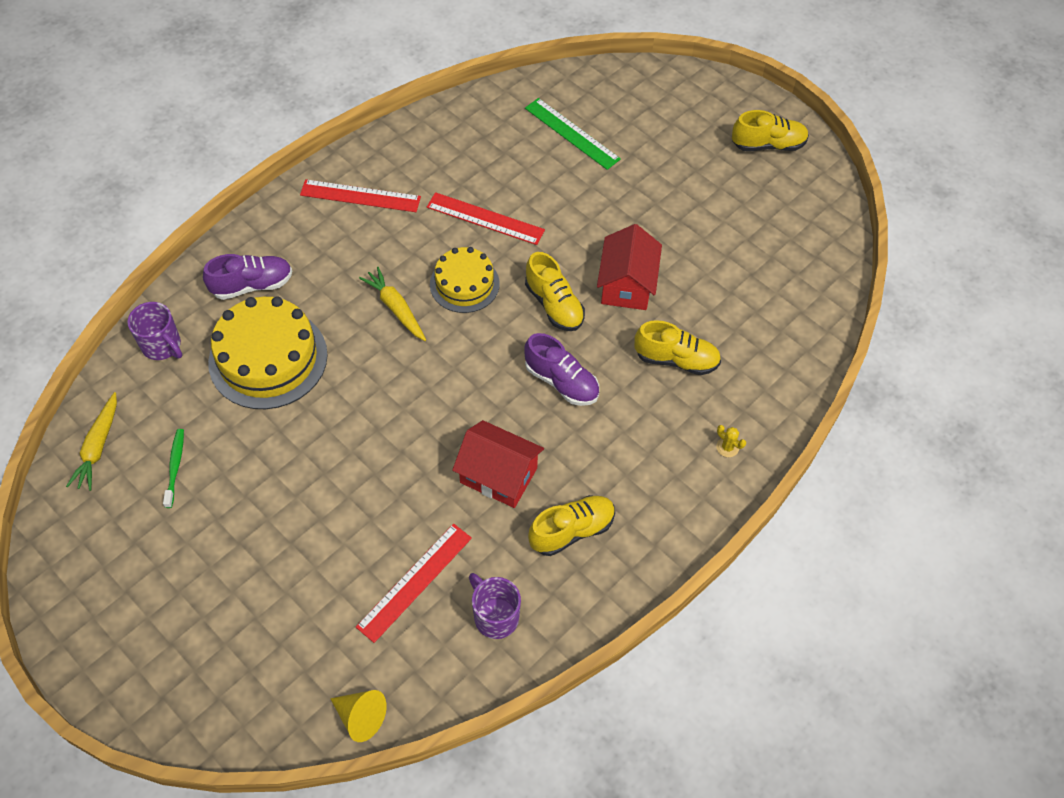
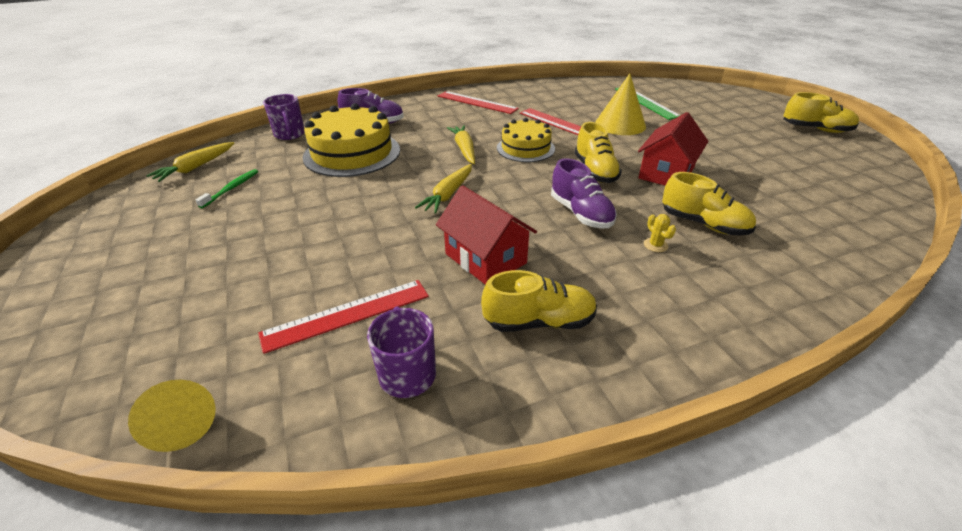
camera: 25 degrees right, 20 degrees down
yellow cactus [716,425,746,457] -> yellow cactus moved to [644,214,676,252]
none -> yellow carrot [415,164,472,214]
none -> yellow cone [595,73,646,135]

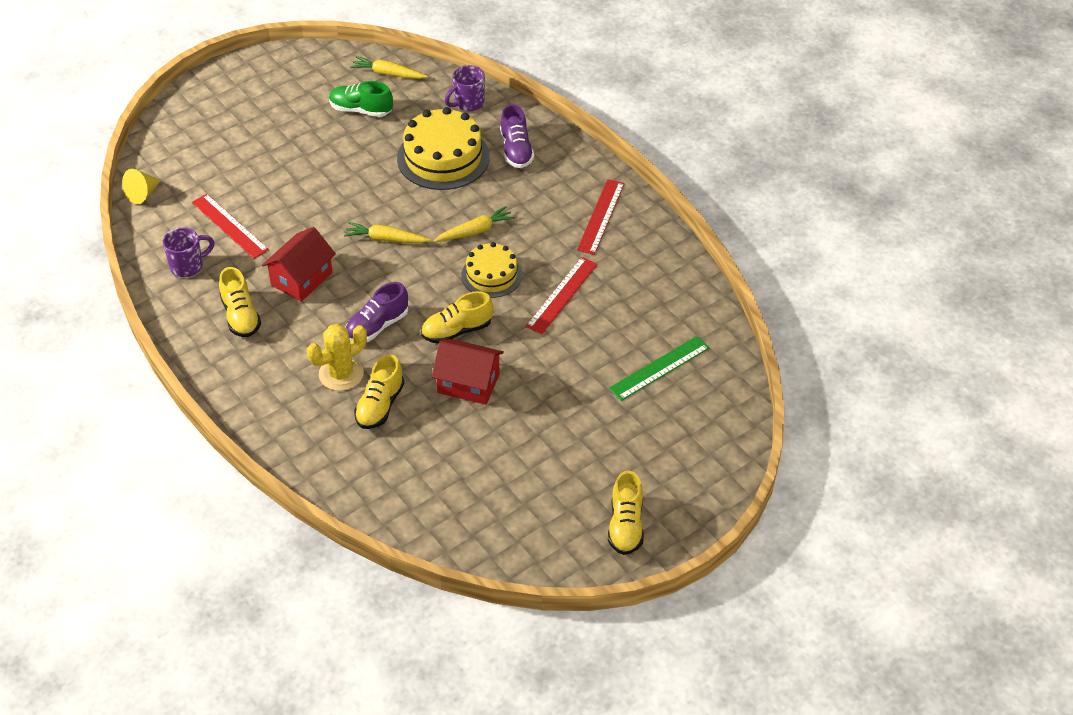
camera: 75 degrees right, 10 degrees up
green toothbrush [196,169,258,208] -> green shoe [329,81,393,117]
yellow cone [595,73,646,135] -> none
yellow cactus [644,214,676,252] -> yellow cactus [307,324,367,391], size x2.32

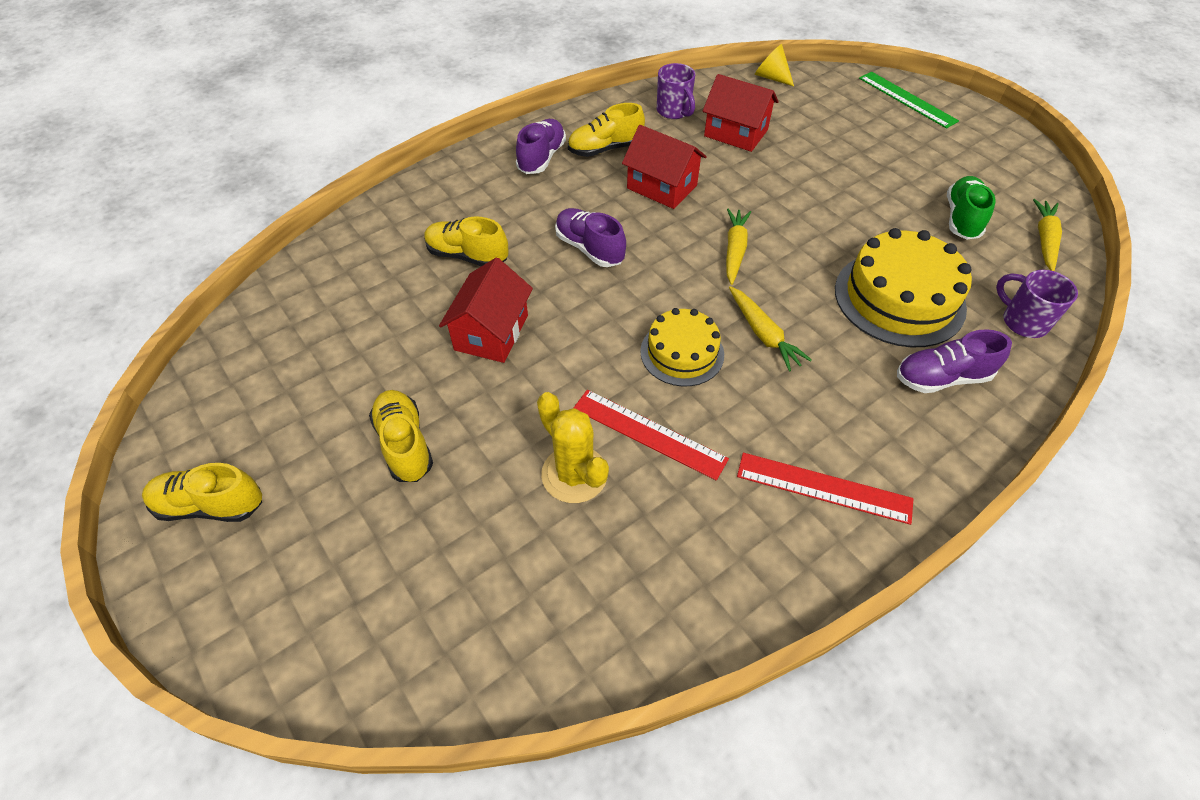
camera: 90 degrees right, 5 degrees up
red ruler [192,194,269,259] -> red house [703,74,779,152]
yellow cactus [307,324,367,391] -> yellow cactus moved to [537,392,609,503]
yellow shoe [421,291,493,344] -> yellow shoe moved to [369,390,433,482]
green ruler [609,336,710,401] -> green ruler moved to [859,72,959,129]
none -> purple shoe [516,119,566,174]

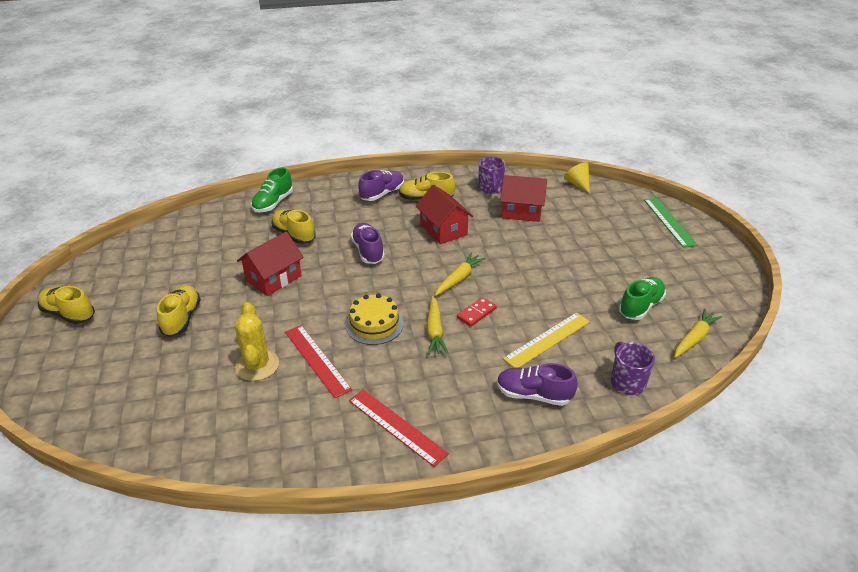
camera: 25 degrees right, 15 degrees down
red house [703,74,779,152] -> red house turned 45 degrees counterclockwise [500,175,547,222]
yellow cake [835,228,972,347] -> yellow ruler [503,312,590,368]
none -> green shoe [251,167,293,212]
none -> red domino [457,297,497,327]

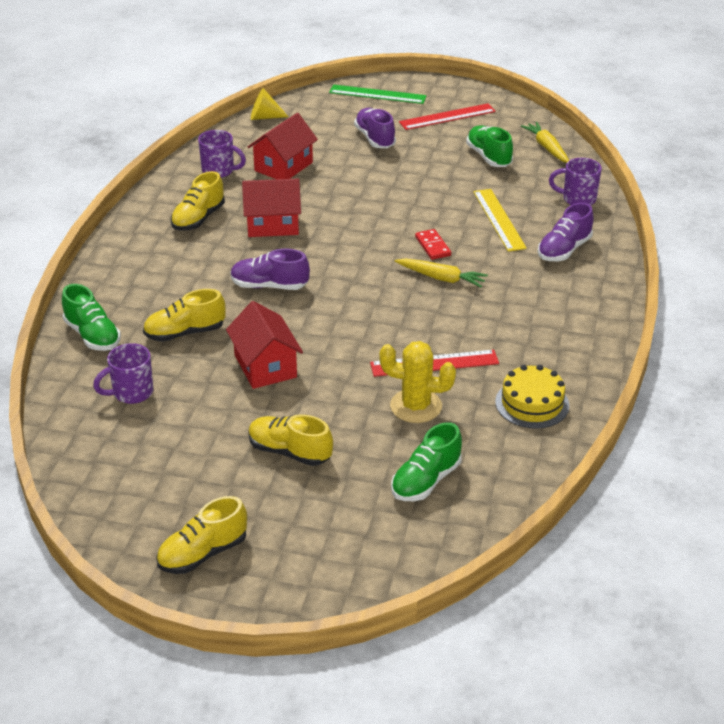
camera: 65 degrees left, 0 degrees up
yellow cake [346,294,404,345] -> yellow cake moved to [495,365,569,429]
red ruler [349,389,449,467] -> red ruler moved to [399,103,496,130]
purple shoe [358,170,404,201] -> purple shoe moved to [354,108,396,148]
yellow carrot [435,252,486,296] -> none
none -> purple mug [93,343,154,404]
none -> green shoe [391,422,462,501]

